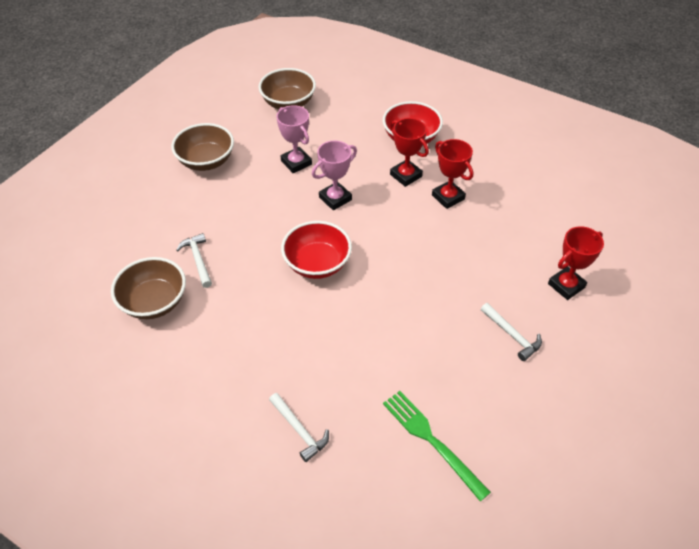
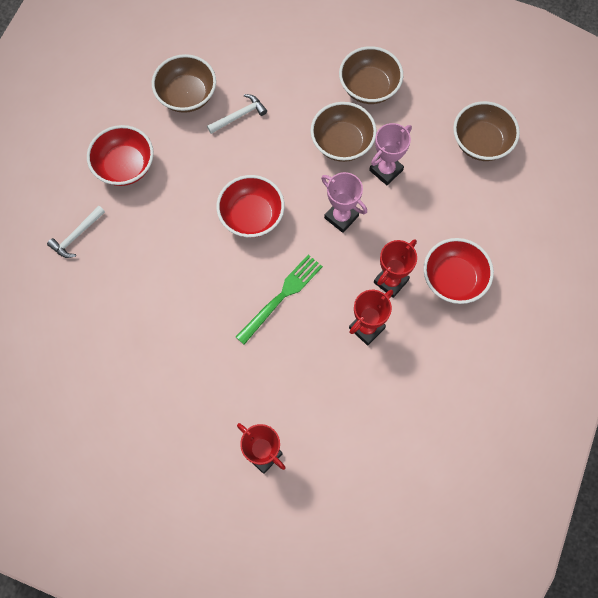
camera: 80 degrees right, 20 degrees up
green fork [383,391,491,501] -> green fork moved to [236,255,323,345]
white hammer [481,303,542,361] -> none
none -> red bowl [87,125,154,186]
none -> brown bowl [311,102,377,162]

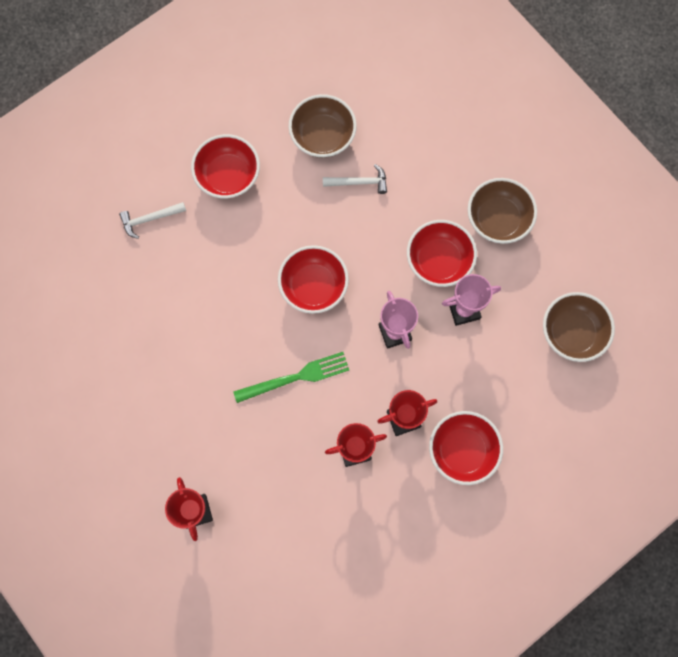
camera: 30 degrees right, 5 degrees up
brown bowl [311,102,377,162] -> red bowl [407,220,477,287]

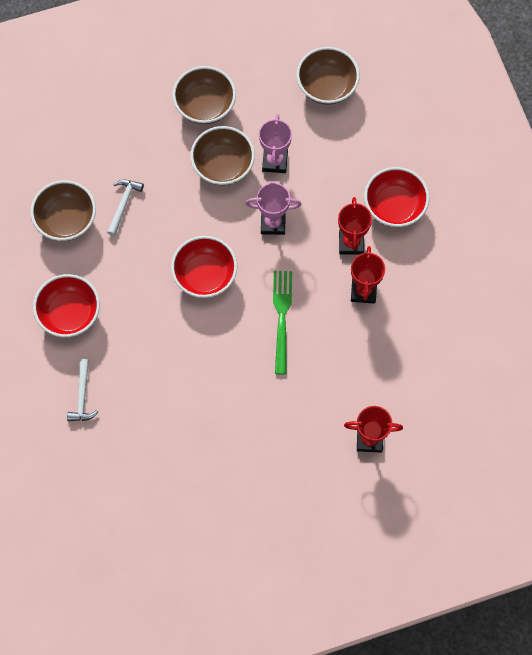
camera: 70 degrees left, 5 degrees down
red bowl [407,220,477,287] -> brown bowl [190,126,255,185]

